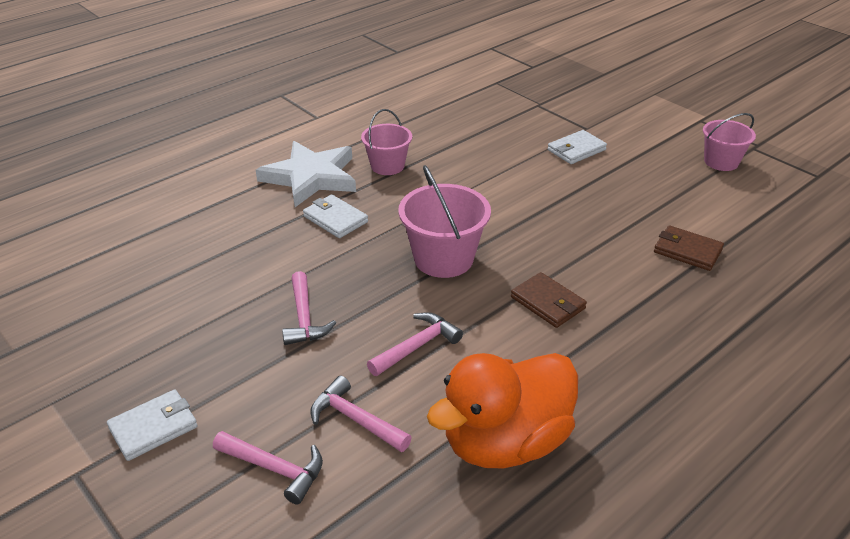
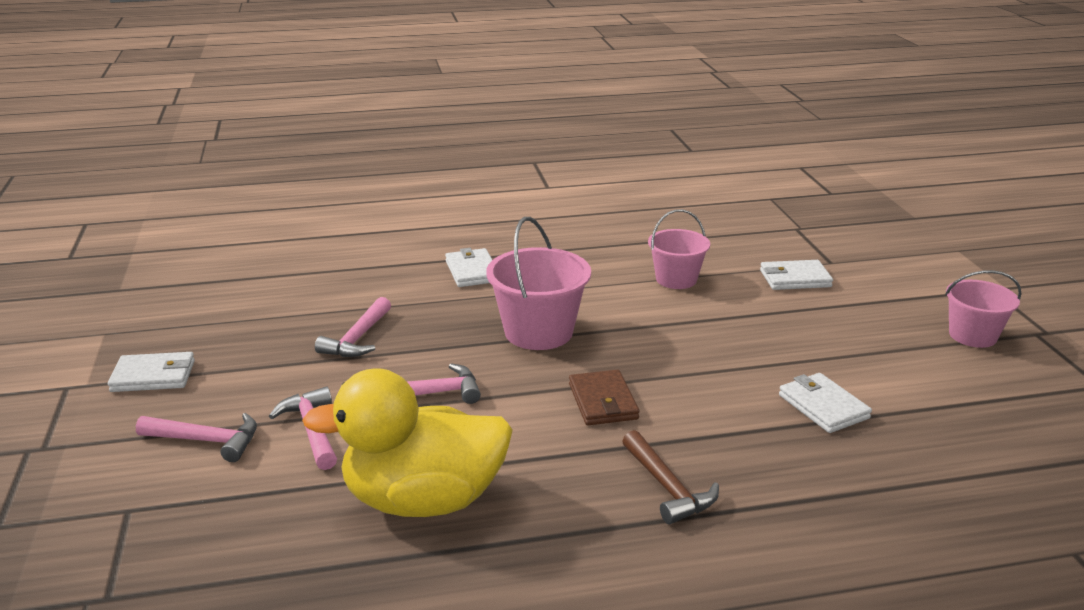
camera: 30 degrees right, 10 degrees down
pink hammer [213,431,323,505] -> pink hammer turned 45 degrees counterclockwise [136,413,257,462]
white star [256,141,356,207] -> none
pink bucket [361,109,412,175] -> pink bucket moved to [648,209,710,289]
orange duck [427,353,578,468] -> yellow duck [302,368,513,517]
brown wallet [654,225,724,271] -> white wallet [779,373,872,433]
none -> brown hammer [622,430,719,524]

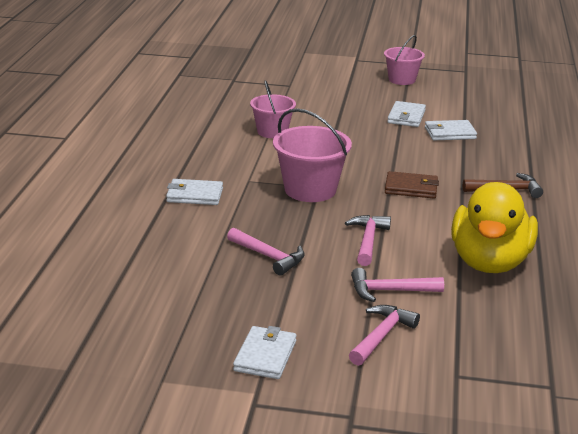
camera: 70 degrees left, 0 degrees up
white wallet [760,260,833,290] -> white wallet moved to [387,101,426,127]

